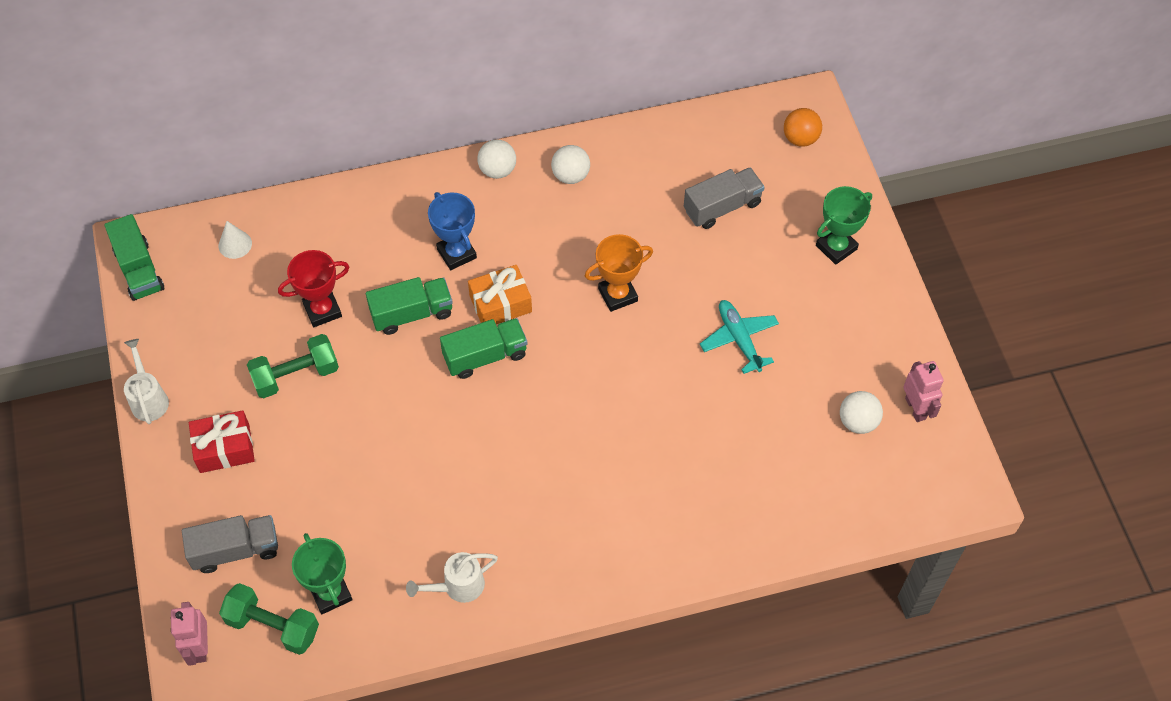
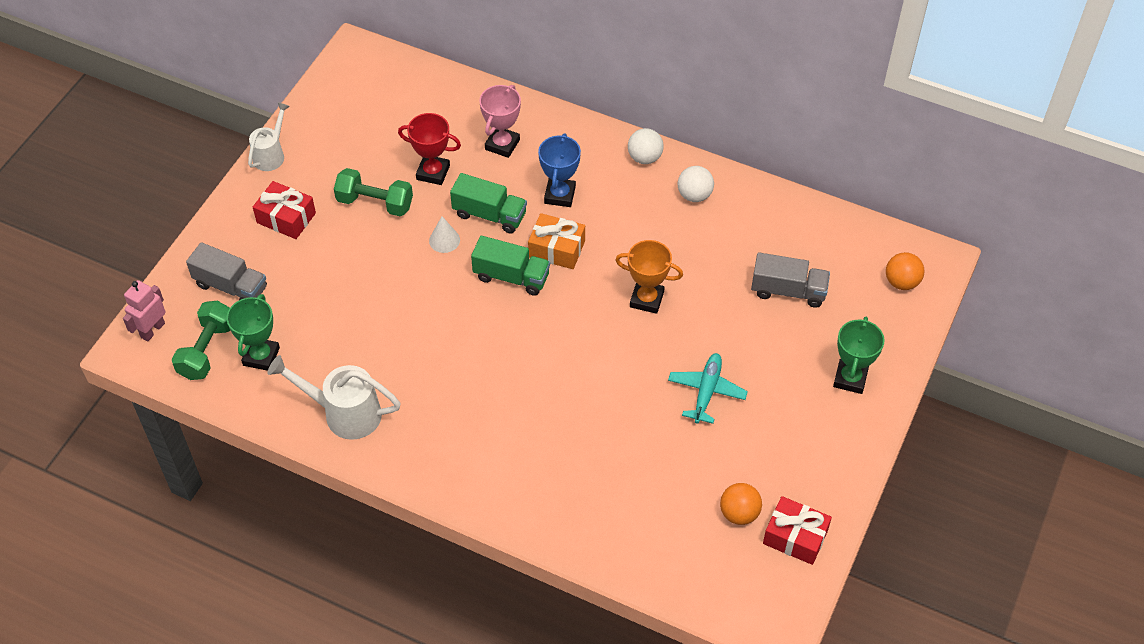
camera: 40 degrees right, 5 degrees down
green truck [104,214,165,301] -> none
white cone [219,221,252,259] -> white cone moved to [429,216,460,253]
green dumbbell [219,583,319,655] -> green dumbbell turned 45 degrees clockwise [172,301,230,380]
white watering can [406,552,498,603] -> white watering can [267,355,401,440], size x1.56
green trophy [816,186,872,265] -> green trophy turned 75 degrees counterclockwise [833,317,885,394]
white ball [840,391,883,434] -> orange ball [720,483,762,525]
pink robot [903,361,944,422] -> red gift [763,496,832,565]
none -> pink trophy [479,85,521,158]

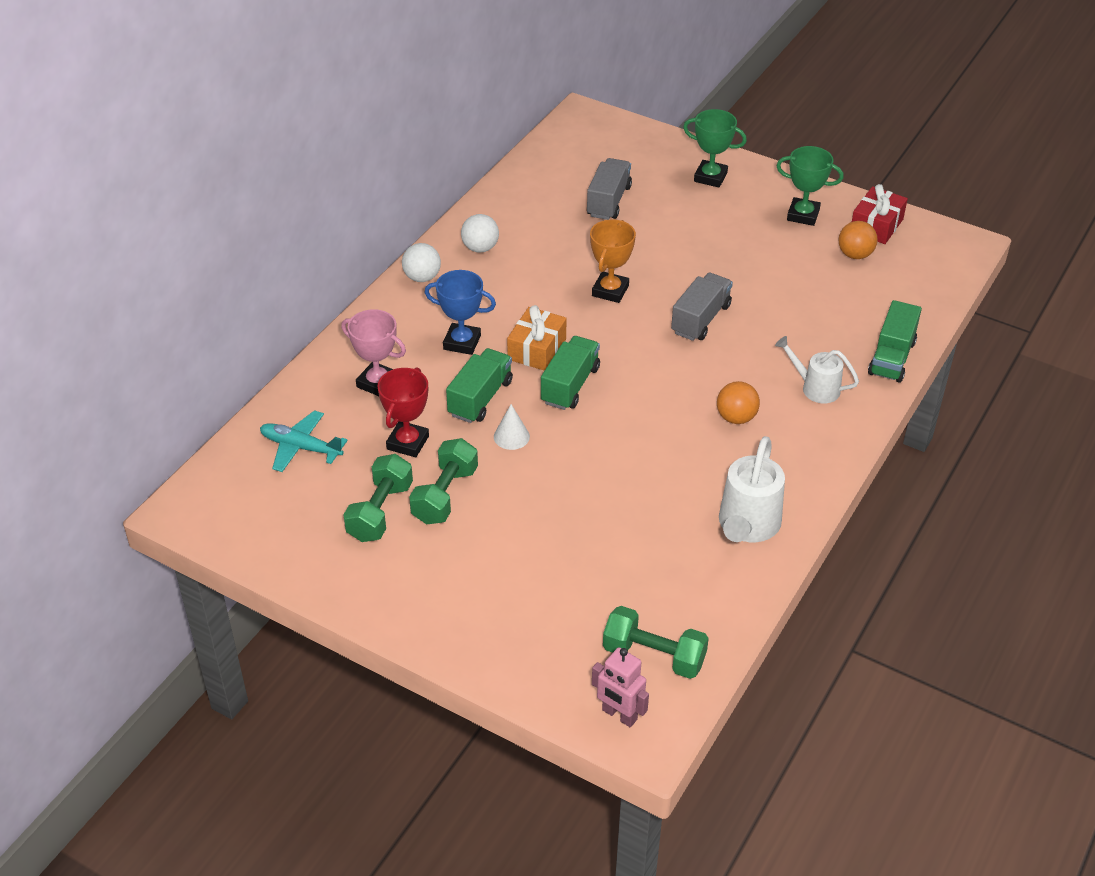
camera: 85 degrees left, 10 degrees down
grey truck [186,242,267,300] -> grey truck moved to [671,273,733,341]
green trophy [226,294,280,371] -> green trophy moved to [776,146,844,226]
white watering can [248,102,290,171] -> white watering can moved to [775,336,859,404]
red gift [253,181,316,239] -> none
turquoise plane [668,353,748,424] -> turquoise plane moved to [260,410,348,472]
orange ball [886,252,924,290] -> orange ball moved to [717,381,760,424]
none -> green dumbbell [343,454,413,542]
none -> green truck [868,300,922,383]

